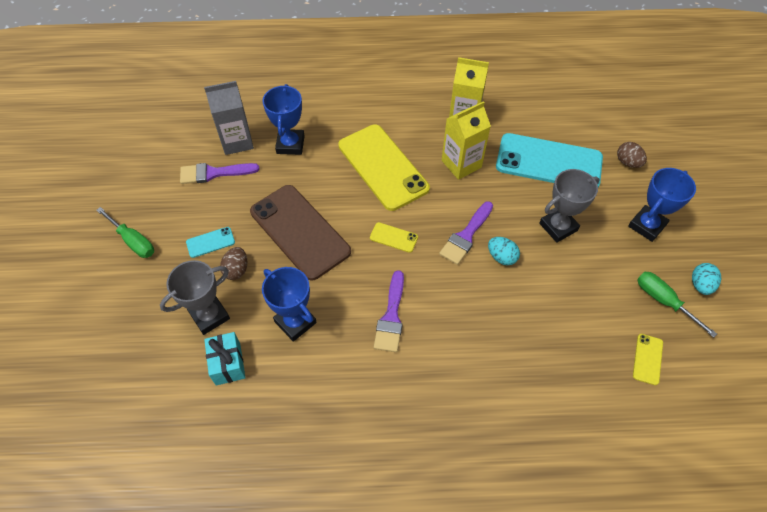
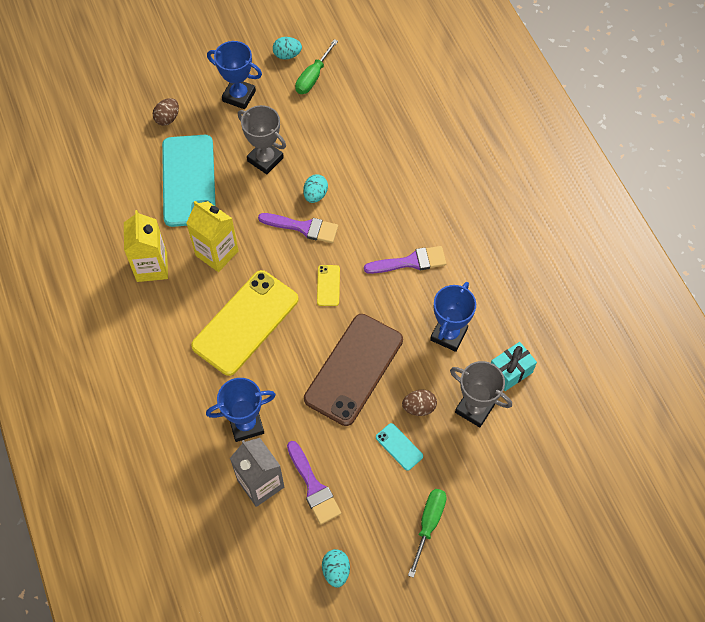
camera: 110 degrees left, 5 degrees up
yellow phone [633,334,663,385] -> none
none -> turquoise egg [322,549,350,588]

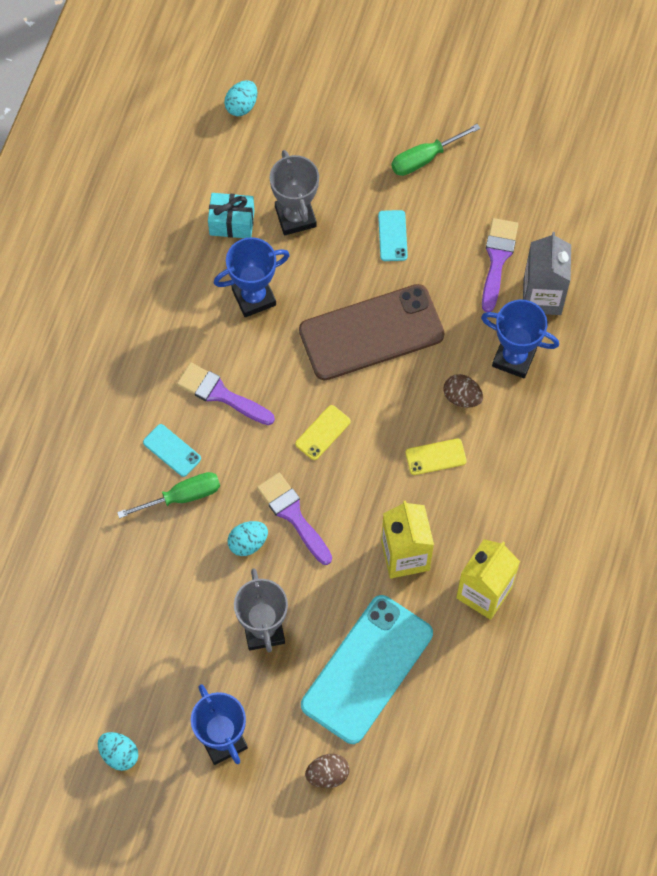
camera: 140 degrees left, 5 degrees up
yellow phone [191,270,299,376] -> yellow phone [406,439,467,475], size x0.41
green screwdriver [295,39,338,94] -> green screwdriver moved to [117,472,220,519]
turquoise egg [322,549,350,588] -> turquoise egg moved to [224,80,257,116]
brown egg [402,389,437,416] -> brown egg moved to [444,374,483,408]
none -> turquoise phone [143,424,201,477]

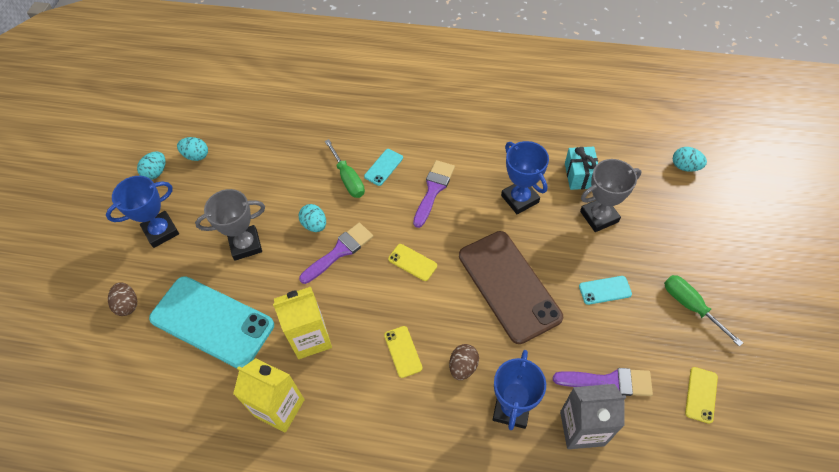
camera: 85 degrees right, 10 degrees down
none -> turquoise egg [177,137,208,161]
none -> yellow phone [685,367,718,424]

